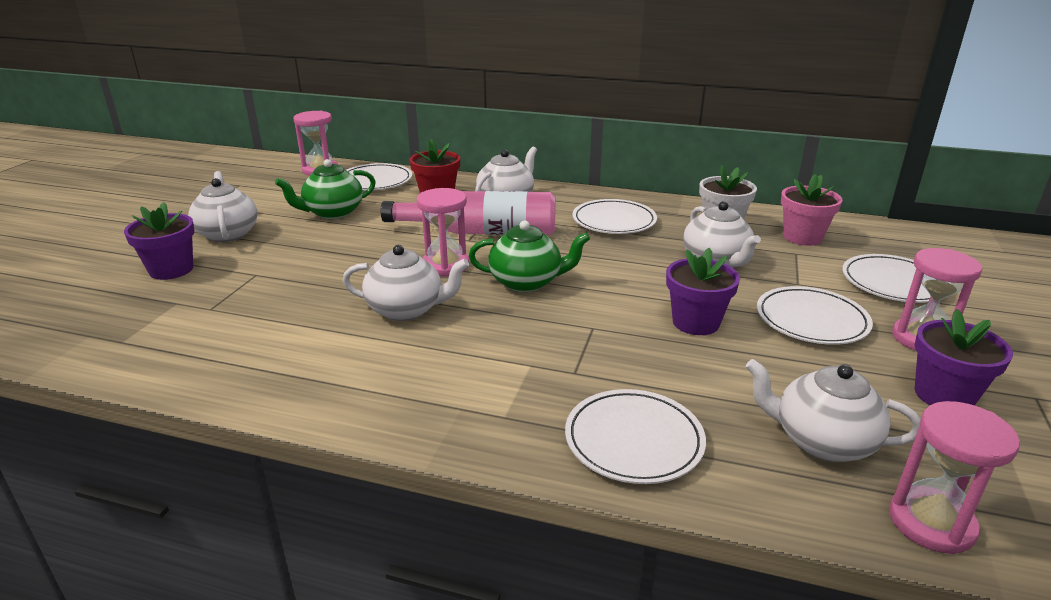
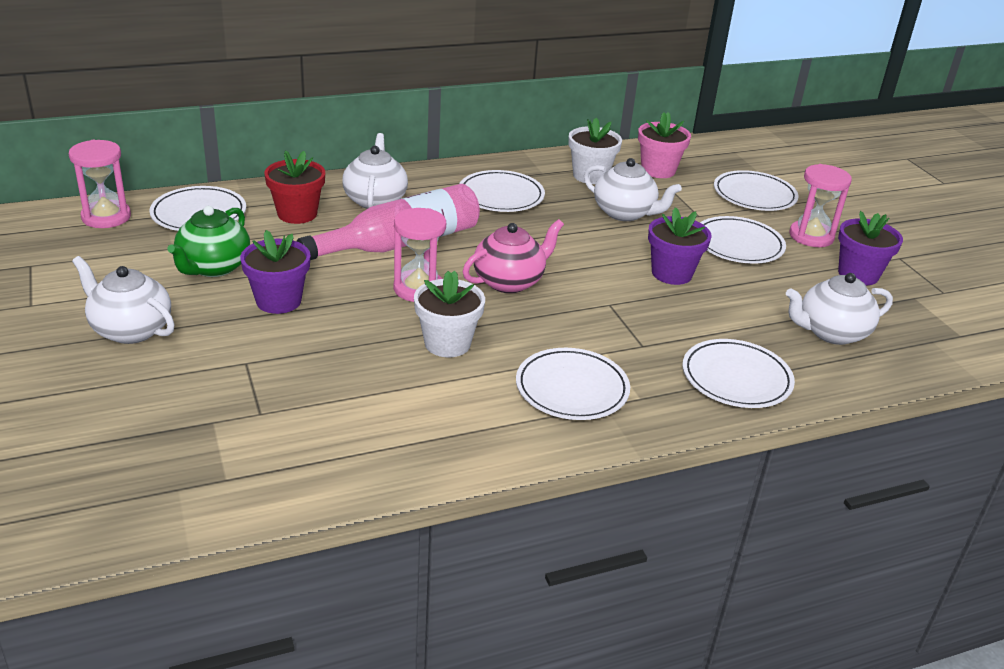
camera: 40 degrees left, 5 degrees up
purple flower pot [124,202,195,280] -> purple flower pot moved to [240,230,310,314]
white teapot [343,245,469,321] -> white flower pot [414,271,485,357]
green teapot [469,220,590,292] -> pink teapot [463,219,564,293]
pink hourglass [889,401,1020,554] -> none
none -> white plate [516,348,630,420]

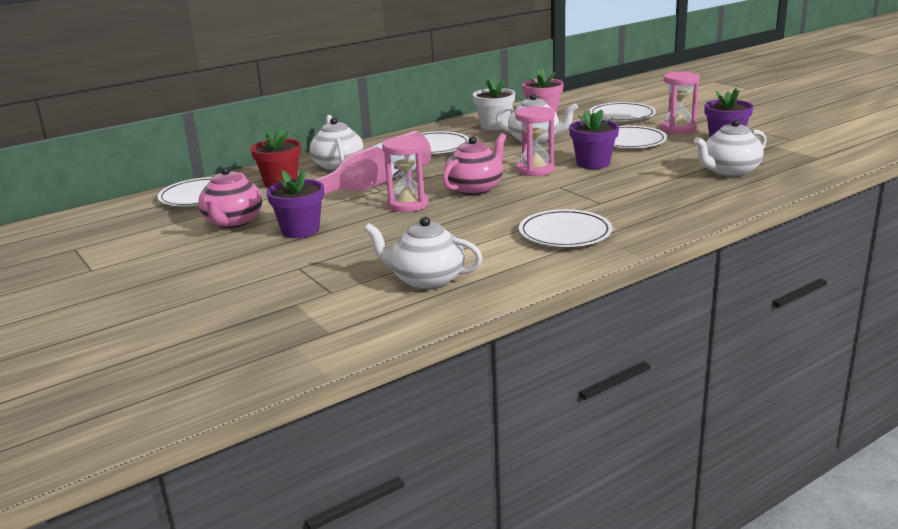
camera: 10 degrees left, 10 degrees down
pink hourglass [69,140,131,228] -> pink hourglass moved to [515,106,555,176]
white teapot [72,256,175,344] -> white teapot moved to [364,216,483,290]
green teapot [167,206,250,277] -> pink teapot [198,167,262,228]
white flower pot [414,271,485,357] -> none
white plate [682,339,795,408] -> none

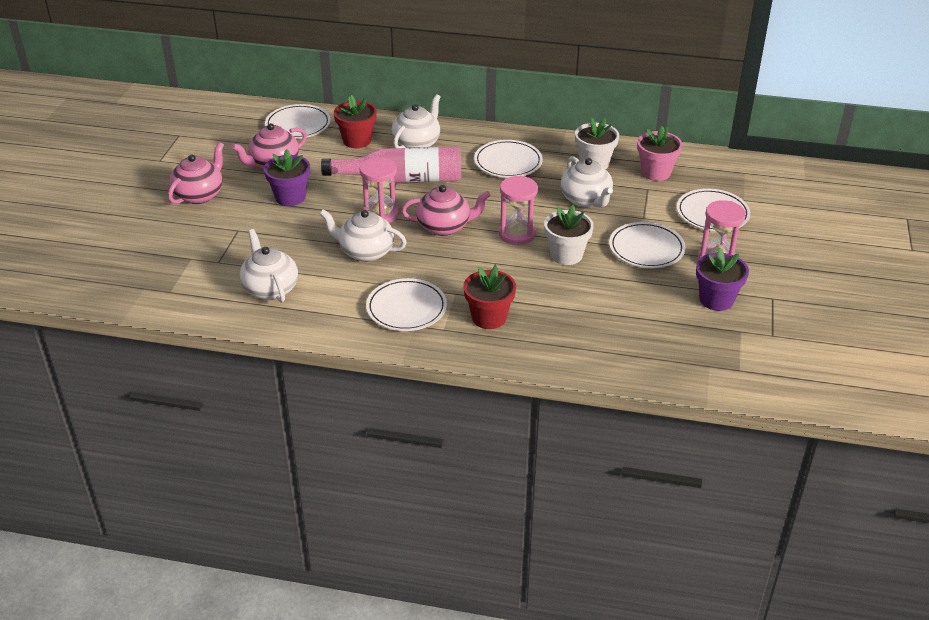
camera: 45 degrees right, 15 degrees up
purple flower pot [569,109,619,169] -> white flower pot [544,205,594,265]
white teapot [694,119,767,177] -> white teapot moved to [319,209,407,262]
none -> pink teapot [168,142,224,204]
none -> red flower pot [463,266,516,329]

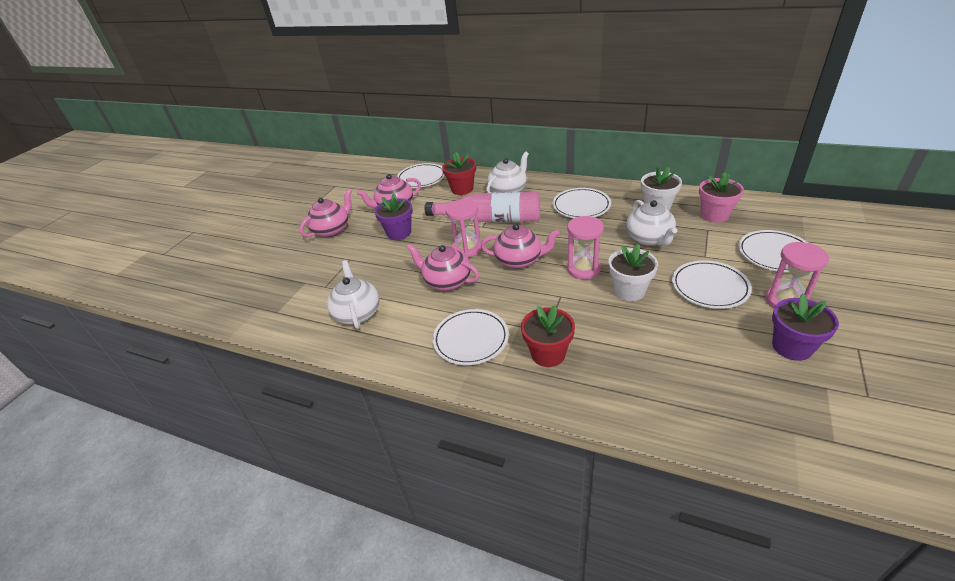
camera: 15 degrees right, 0 degrees up
white teapot [319,209,407,262] -> pink teapot [406,244,479,291]

